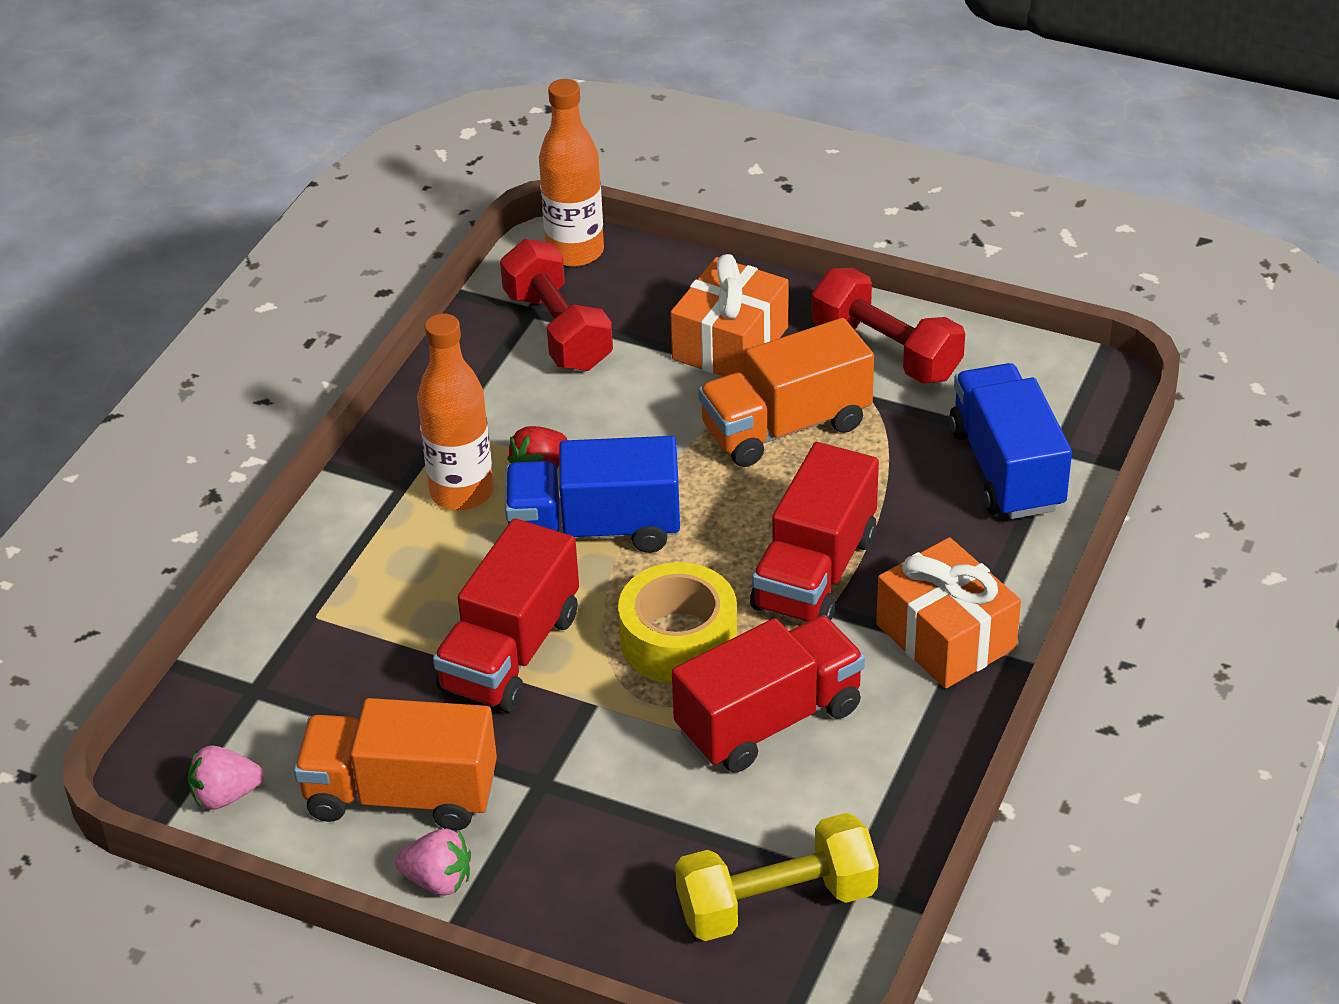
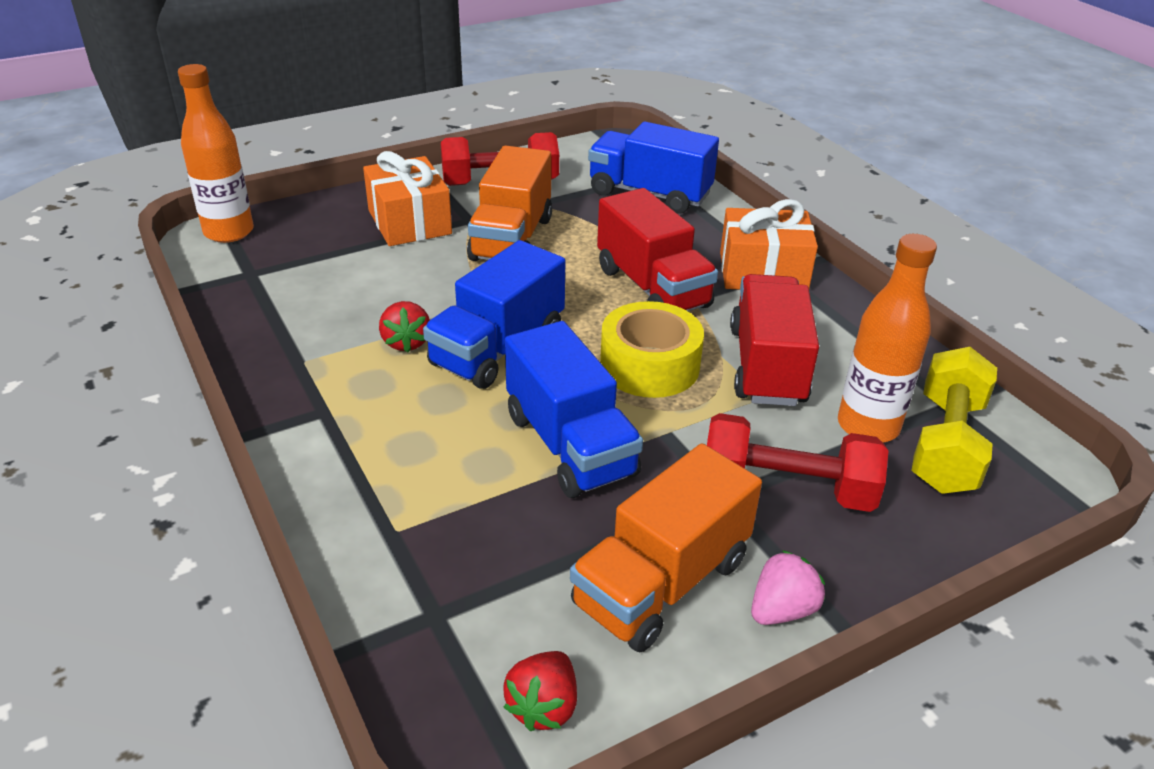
camera: 55 degrees left, 5 degrees down
pink strawberry [188,745,264,810] -> red strawberry [503,651,577,731]
orange bottle [417,313,494,510] -> orange bottle moved to [838,234,937,443]
red truck [433,518,579,712] -> blue truck [505,321,643,498]
red dumbbell [500,239,613,371] -> red dumbbell moved to [707,413,889,512]

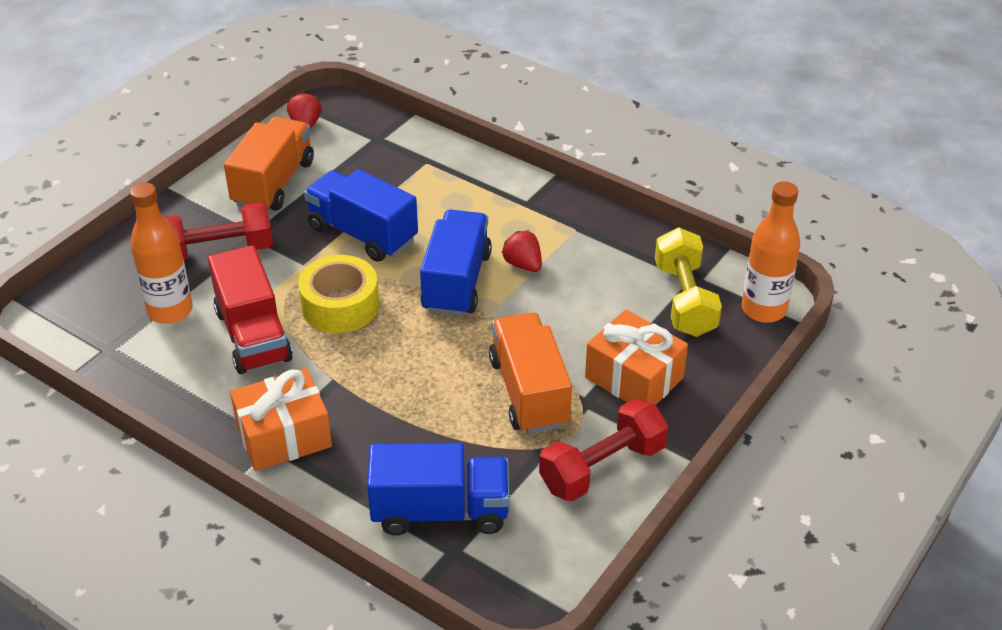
camera: 155 degrees right, 5 degrees up
red truck [597,188,718,311] -> none
pink strawberry [751,550,825,625] -> none
yellow dumbbell [911,347,997,494] -> yellow dumbbell moved to [655,227,722,337]

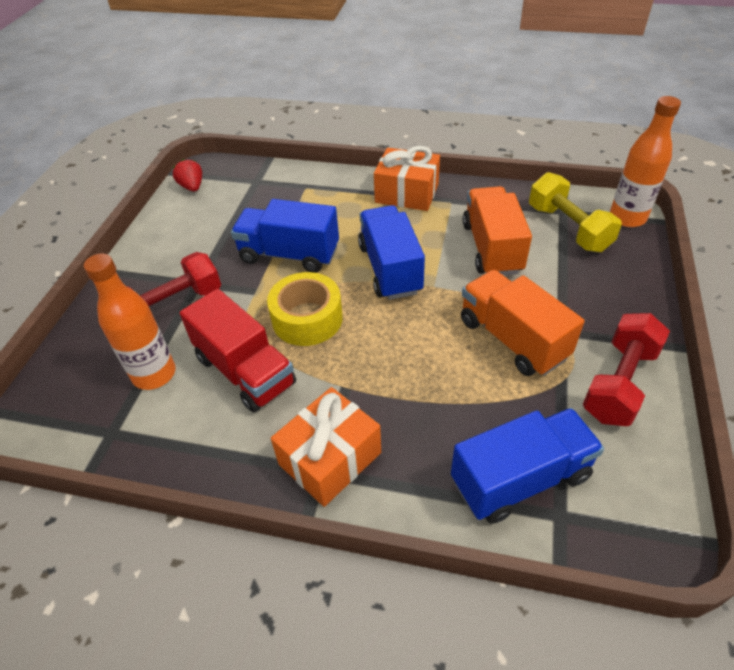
camera: 20 degrees left, 5 degrees up
orange truck [224,117,314,211] -> orange truck moved to [463,186,532,275]
red strawberry [501,230,542,272] -> none
orange gift [585,310,688,404] -> orange gift moved to [374,146,440,211]

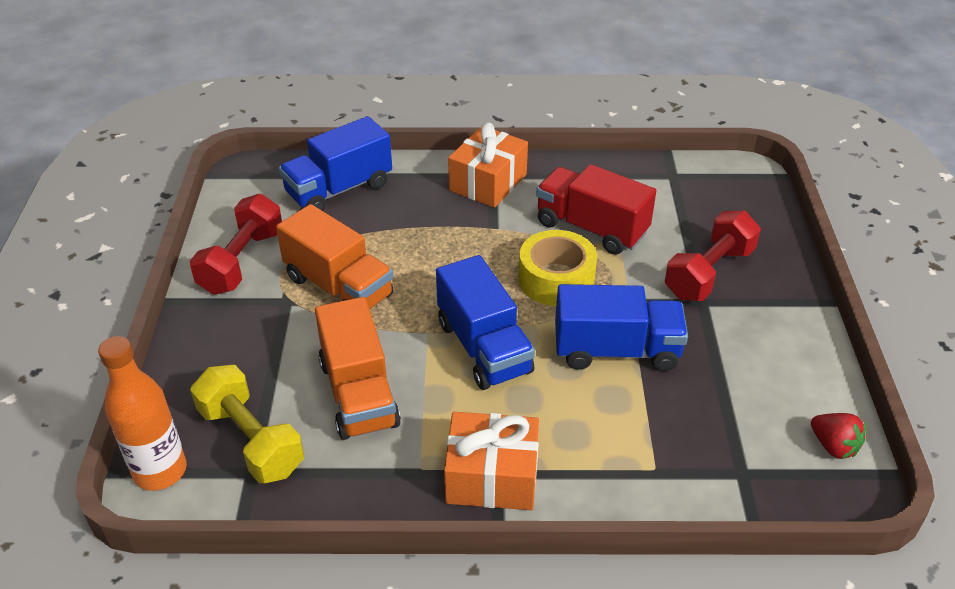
camera: 165 degrees right, 5 degrees down
orange bottle [84,254,176,390] -> none

